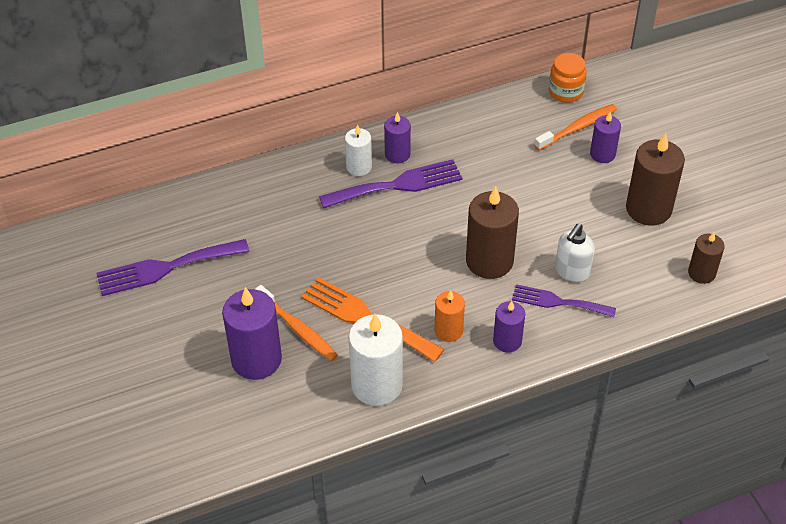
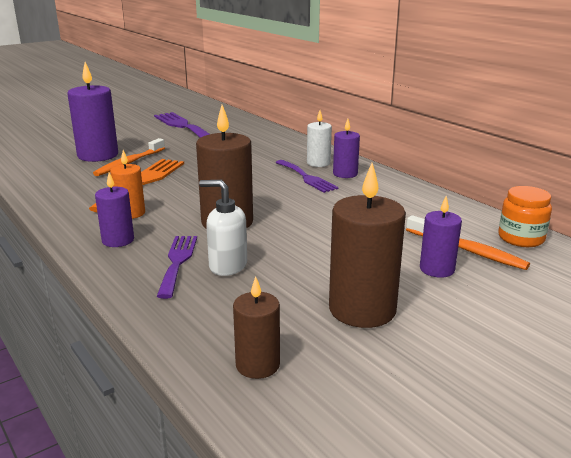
camera: 75 degrees right, 25 degrees down
purple fork [319,159,463,208] -> purple fork [275,160,339,193], size x0.66
white candle [348,314,403,406] -> none

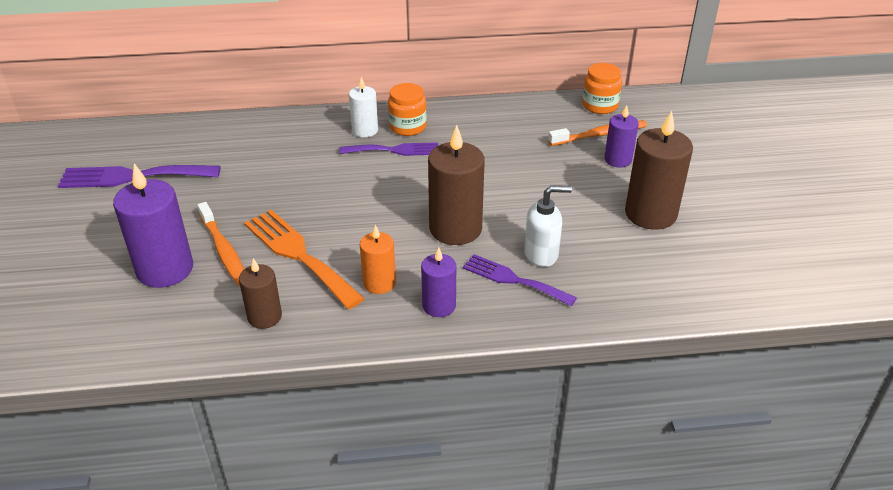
camera: 60 degrees left, 15 degrees up
white soap dispenser [199,180,247,276] -> white soap dispenser turned 150 degrees counterclockwise [524,185,572,267]
brown candle [233,276,280,379] -> brown candle moved to [239,258,282,329]
purple candle [333,119,360,178] -> orange jar [388,83,427,136]

